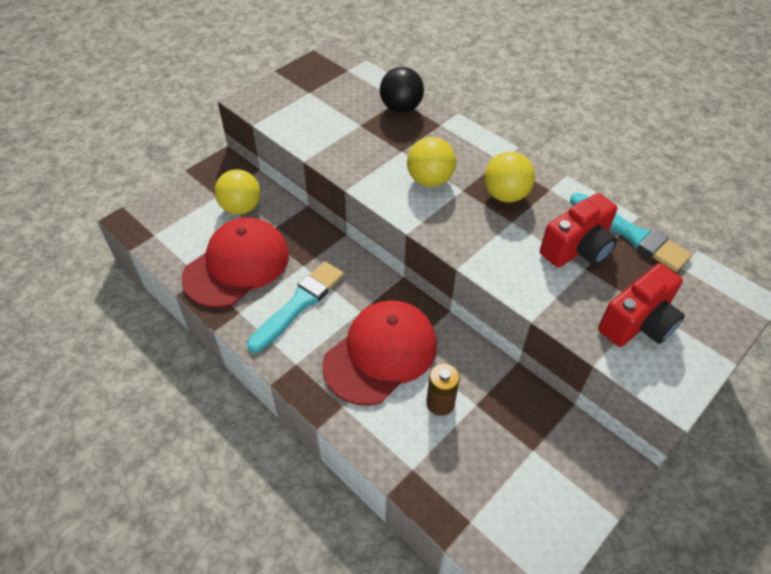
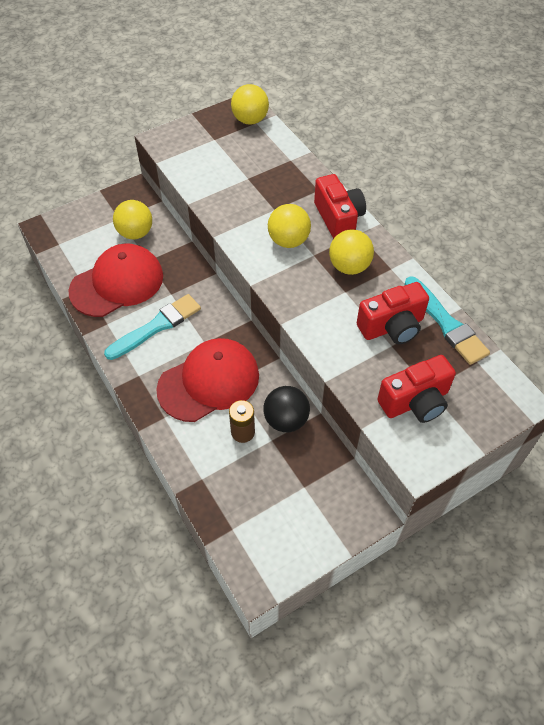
camera: 15 degrees right, 5 degrees up
black ball [380,67,424,113] -> black ball moved to [264,386,310,432]
none -> yellow ball [231,84,269,125]
none -> red camera [314,174,366,239]

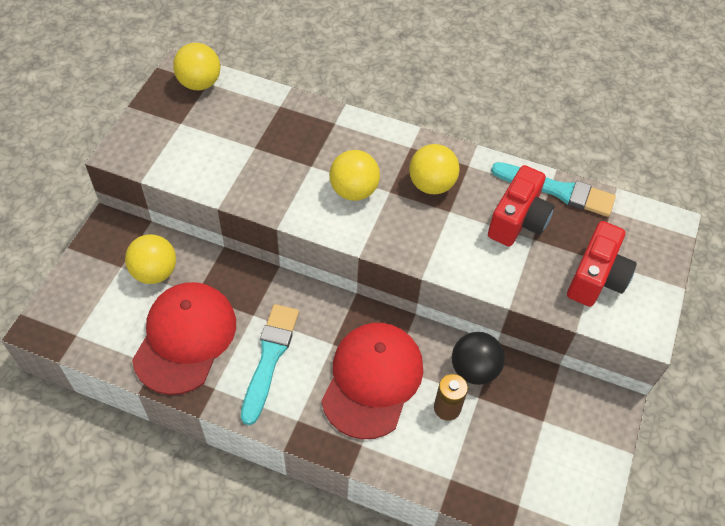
camera: 40 degrees left, 0 degrees up
red camera [314,174,366,239] -> none

